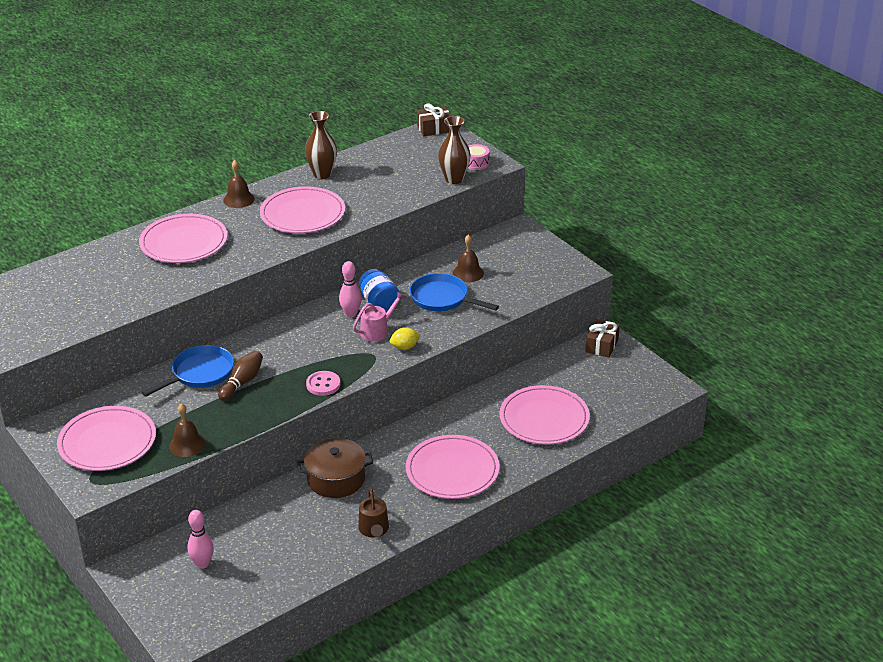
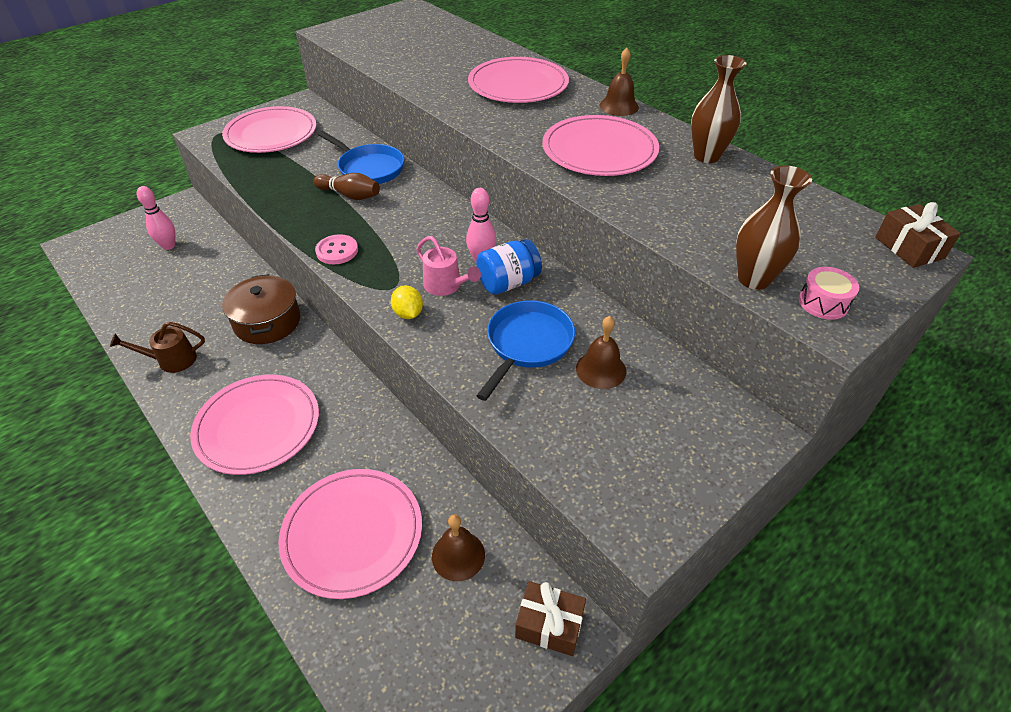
camera: 85 degrees right, 10 degrees up
brown bell [169,404,206,457] -> brown bell moved to [432,514,485,581]

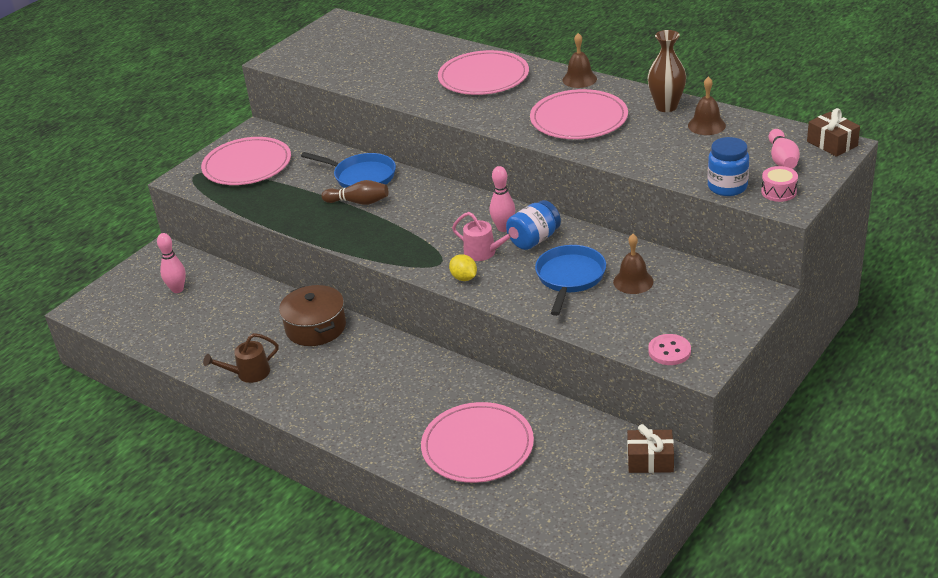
camera: 10 degrees left, 10 degrees down
pink plate [190,375,319,475] -> none
pink button [315,234,358,264] -> pink button moved to [648,334,691,365]
brown bell [432,514,485,581] -> brown bell moved to [688,76,726,135]
brown vase [736,166,812,290] -> blue jar [708,137,749,196]
none -> pink bowling pin [769,129,800,169]

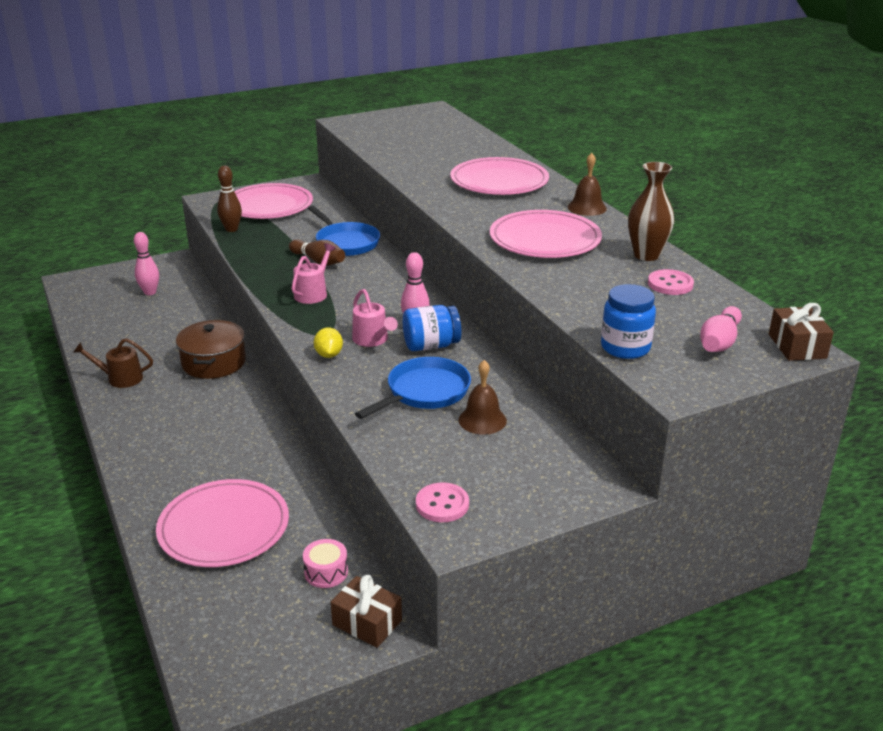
camera: 25 degrees right, 5 degrees down
brown bell [688,76,726,135] -> pink button [648,269,694,295]
pink drum [761,166,798,202] -> pink drum moved to [303,539,348,588]
none -> brown bowling pin [217,166,242,232]
none -> pink watering can [291,243,336,304]

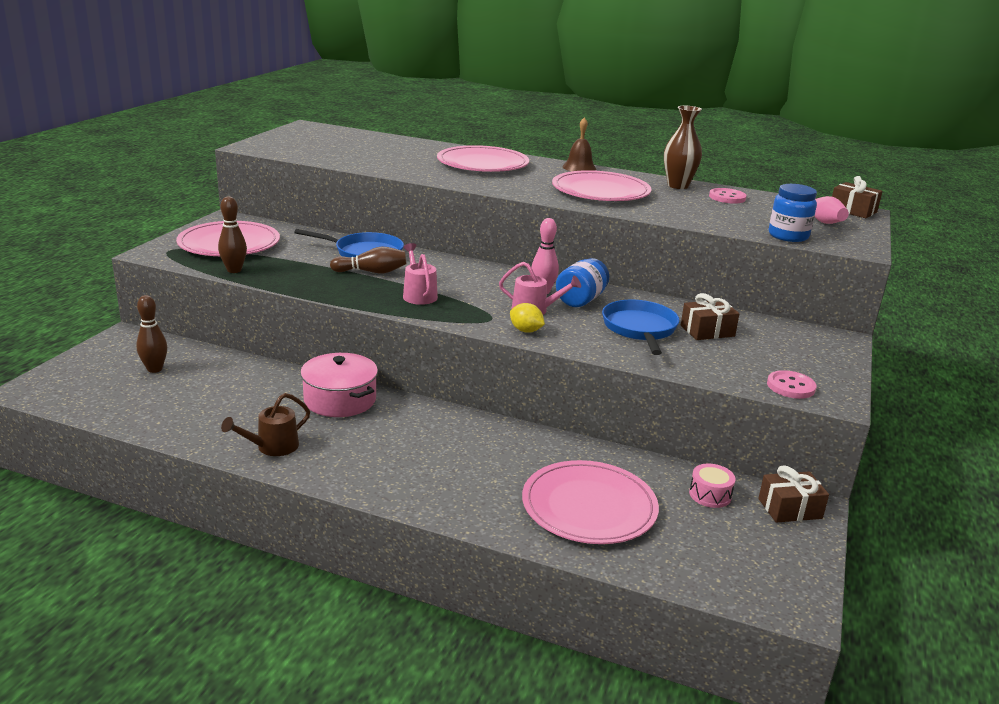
camera: 45 degrees left, 5 degrees down
pink bowling pin [134,232,159,295] -> brown bowling pin [136,295,167,373]
brown pot [176,320,246,379] -> pink pot [300,353,378,417]
brown bell [459,360,507,435] -> brown gift [681,293,740,340]

